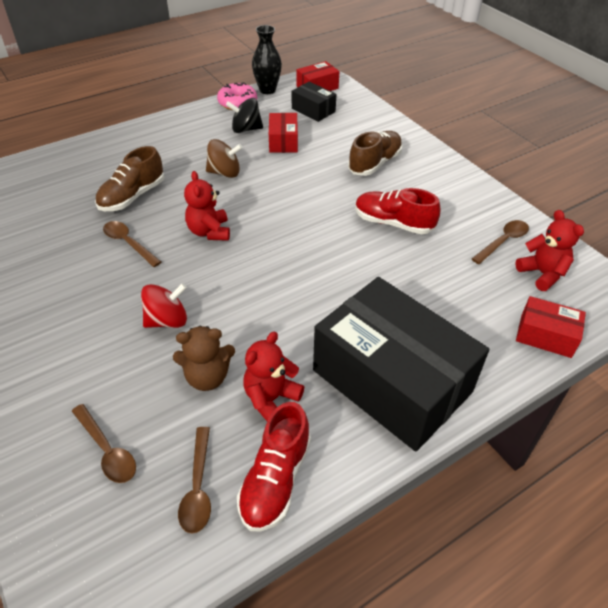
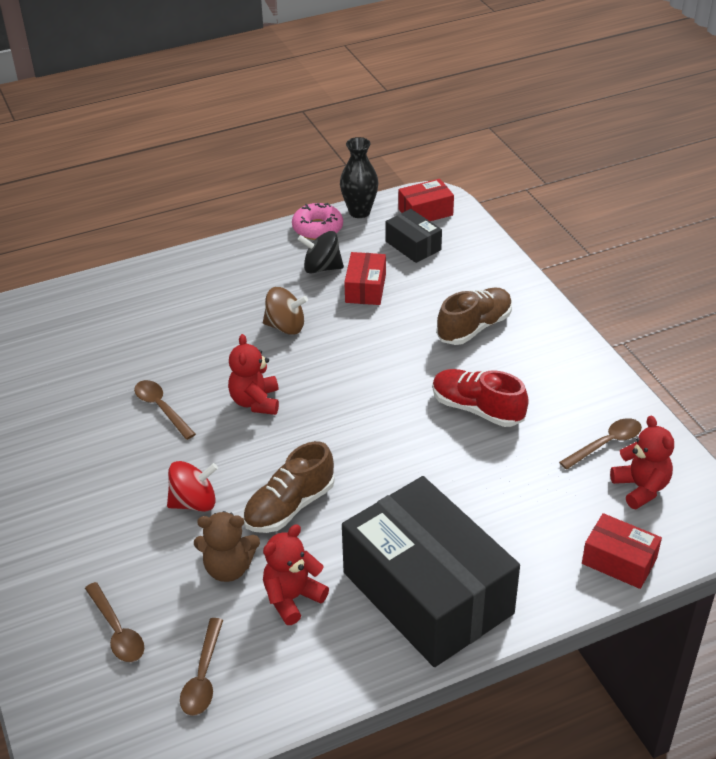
camera: 10 degrees right, 5 degrees down
brown shoe [95,146,164,211] -> brown shoe moved to [243,441,335,533]
red shoe [237,402,311,531] -> none

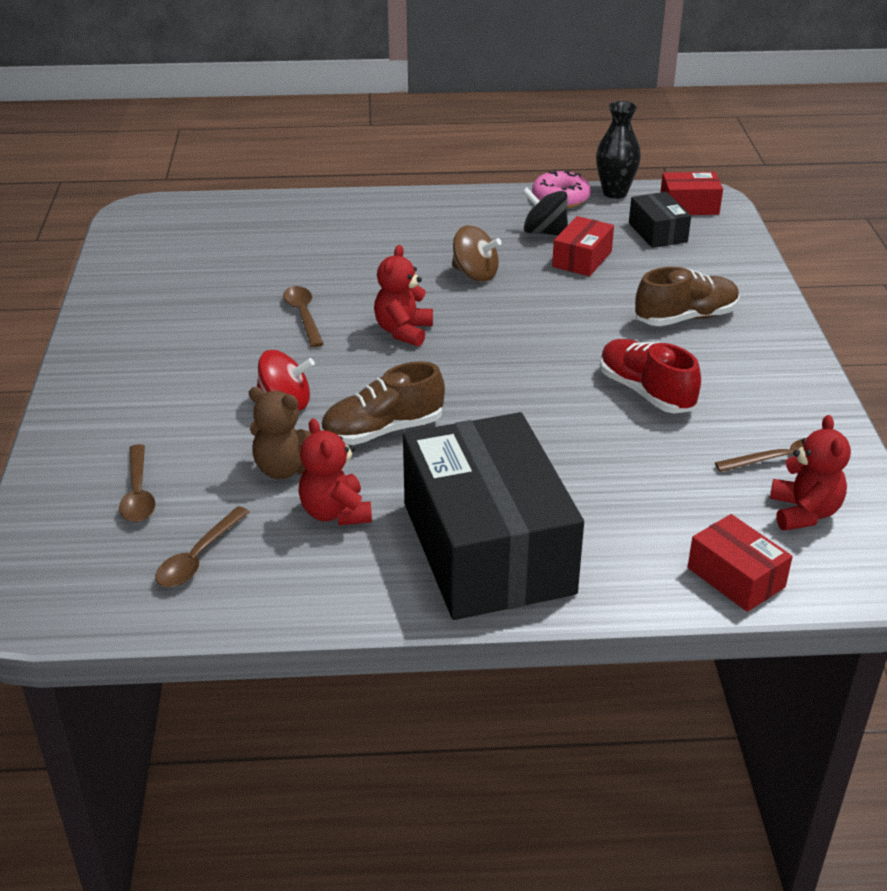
camera: 20 degrees right, 5 degrees down
red teddy bear [263,524,329,625] -> red teddy bear turned 90 degrees counterclockwise [298,418,372,526]

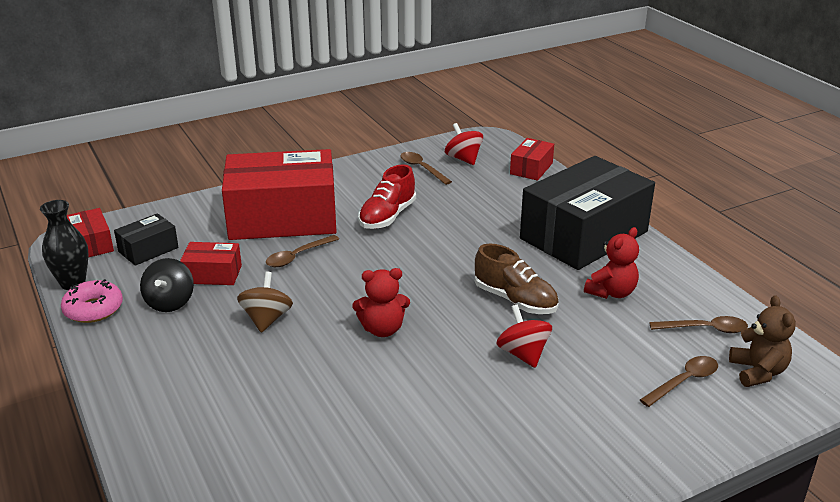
camera: 115 degrees left, 5 degrees down
brown teddy bear [249,387,311,479] -> brown teddy bear moved to [729,295,796,387]
brown spoon [283,286,324,347] -> brown spoon moved to [266,235,339,267]
brown shoe [635,267,740,326] -> red box [222,149,337,240]
red teddy bear [770,415,851,531] -> red spinning top [445,123,483,165]

